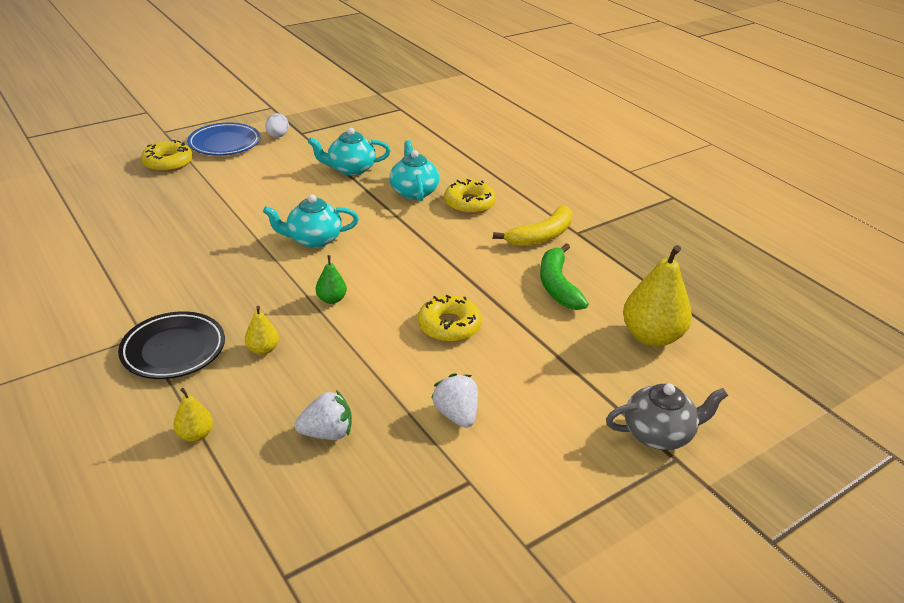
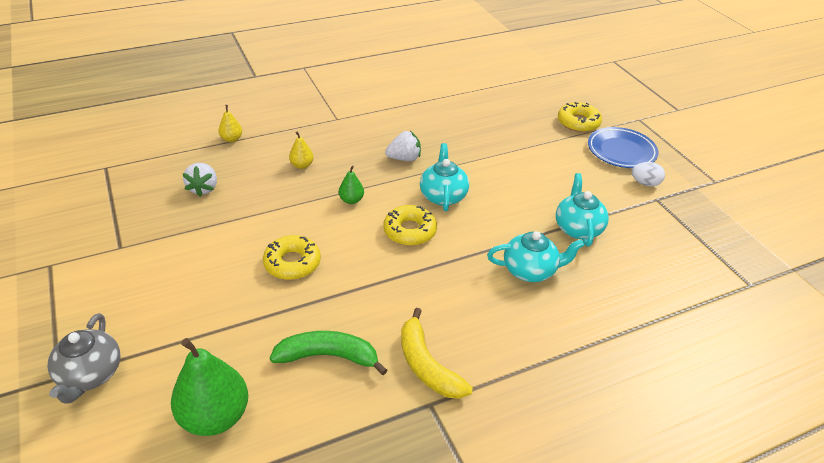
camera: 100 degrees right, 5 degrees up
black plate [118,311,225,379] -> none
white strawberry [431,373,478,428] -> white strawberry moved to [385,131,421,161]
yellow donut [444,179,496,214] -> yellow donut moved to [383,205,437,246]
yellow pear [623,245,692,347] -> green pear [171,338,248,436]

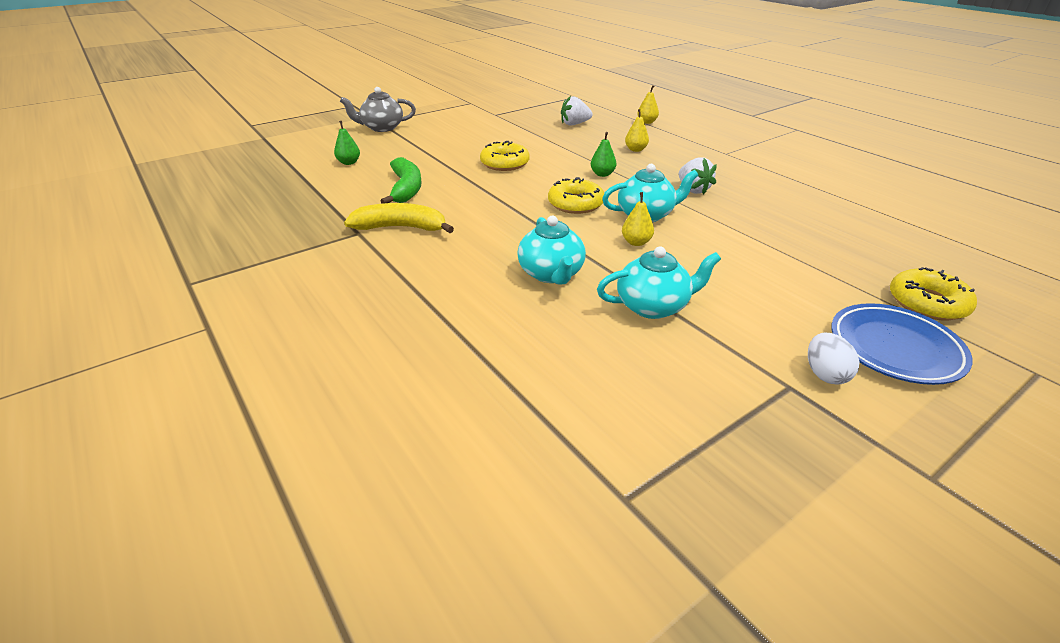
camera: 80 degrees right, 5 degrees down
green pear [171,338,248,436] -> green pear [334,121,360,165], size x0.48
yellow banana [401,308,473,399] -> yellow banana turned 45 degrees clockwise [344,203,454,233]
none -> yellow pear [622,192,654,246]

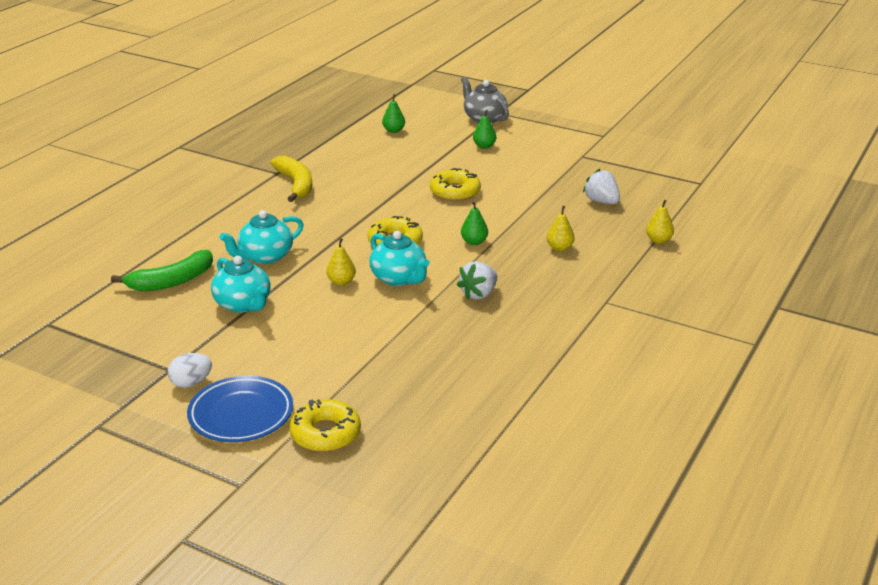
camera: 65 degrees right, 5 degrees down
green banana [380,157,421,204] -> green banana moved to [111,250,213,291]
none -> green pear [473,110,496,149]

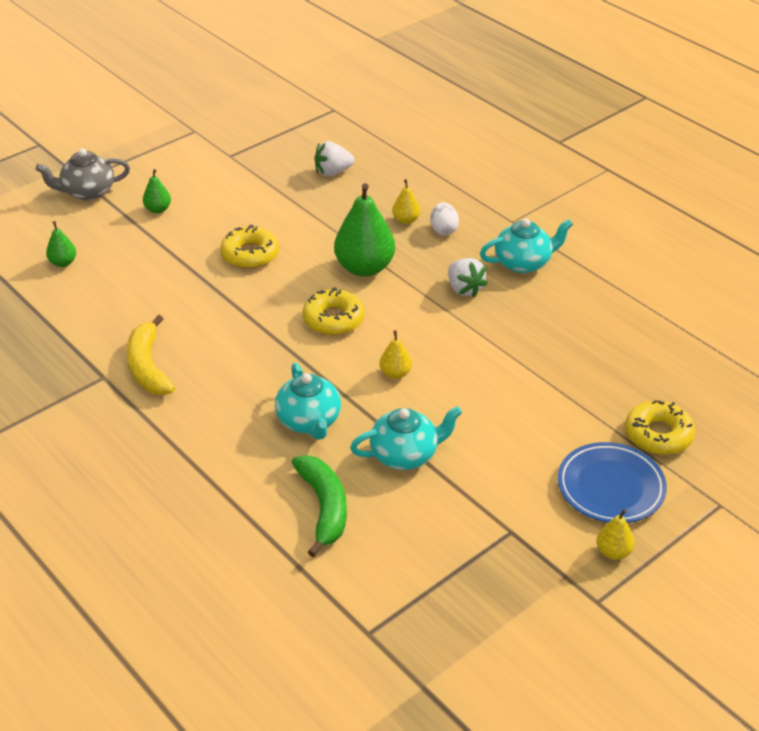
camera: 70 degrees left, 10 degrees up
white egg [168,353,212,388] -> white egg moved to [430,203,459,235]
yellow banana [271,156,312,202] -> yellow banana turned 105 degrees counterclockwise [126,315,175,395]
turquoise teapot [369,231,430,286] -> turquoise teapot moved to [480,219,573,273]
green pear [461,201,488,245] -> green pear [334,183,395,277], size x2.06
yellow pear [646,200,674,244] -> yellow pear moved to [596,509,635,560]

